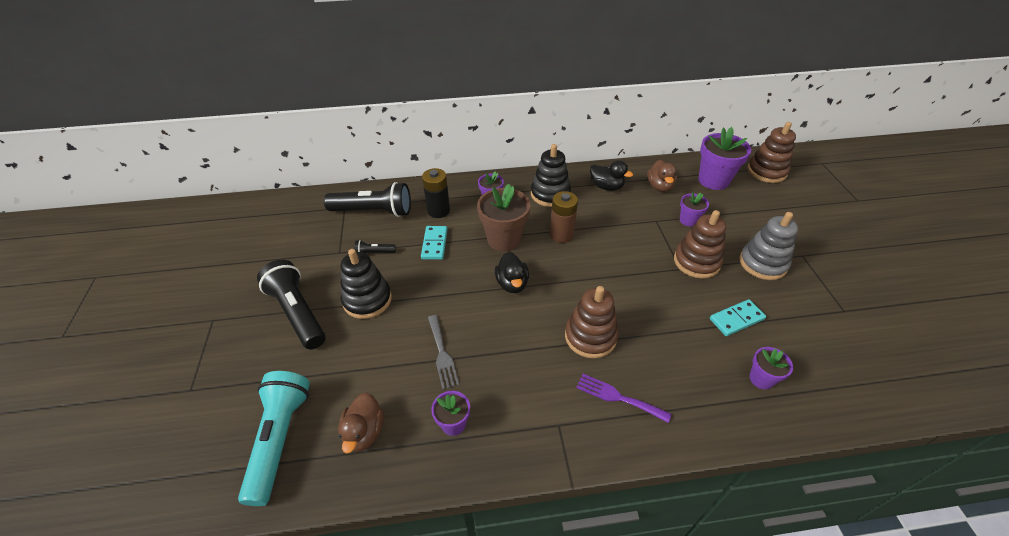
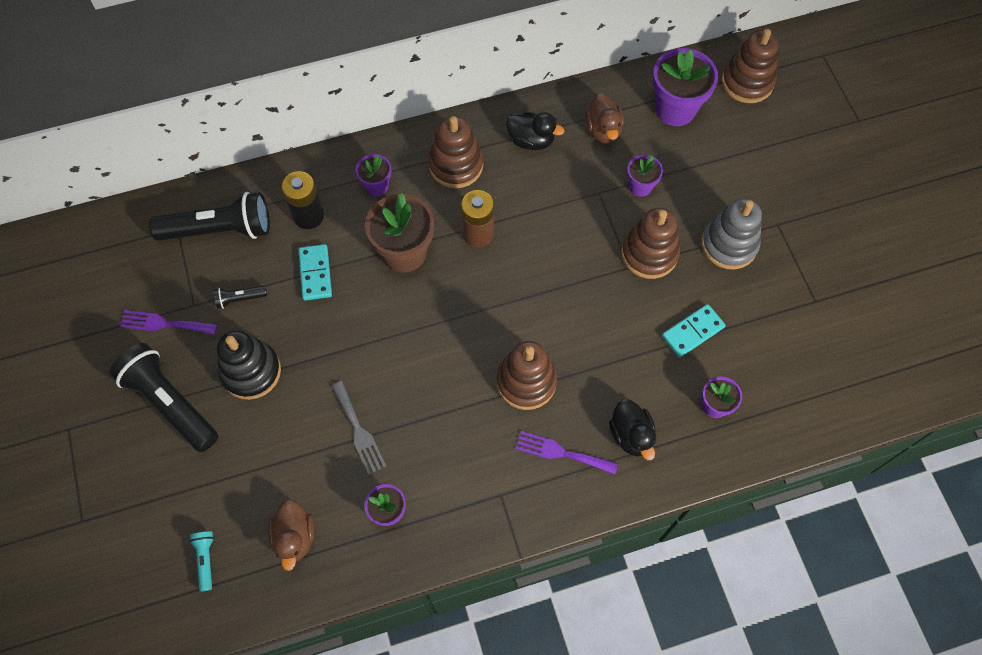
camera: 10 degrees left, 20 degrees up
turquoise flashlight [238,371,310,506] -> turquoise flashlight [190,532,214,592], size x0.44
black duck [495,252,529,293] -> black duck moved to [609,399,656,460]
black stacking toy [531,144,571,207] -> brown stacking toy [428,116,483,188]
none -> purple fork [120,310,217,335]

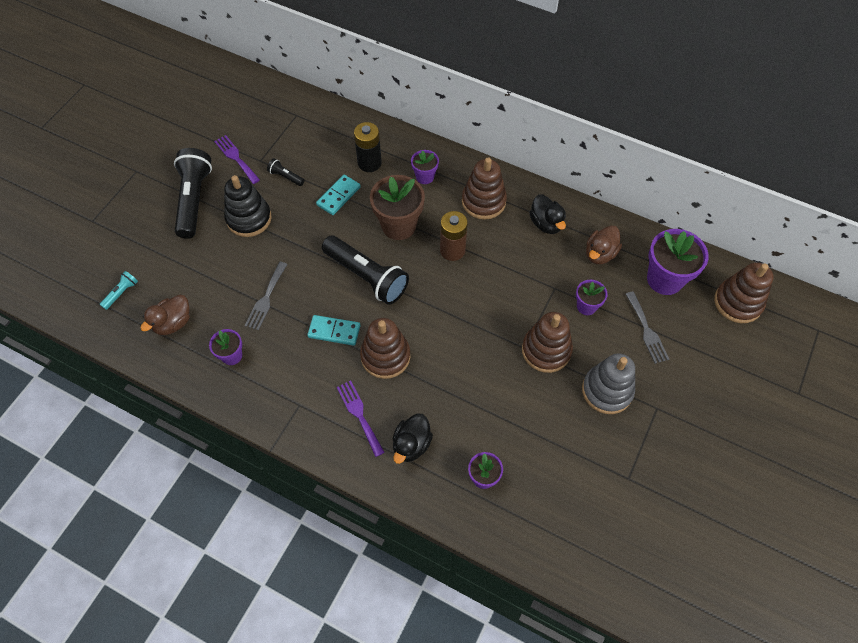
camera: 45 degrees right, 5 degrees down
black flashlight [149,192,270,241] -> black flashlight moved to [322,236,409,305]
turquoise domino [662,304,726,357] -> turquoise domino moved to [307,315,360,346]
none -> grey fork [626,292,669,364]

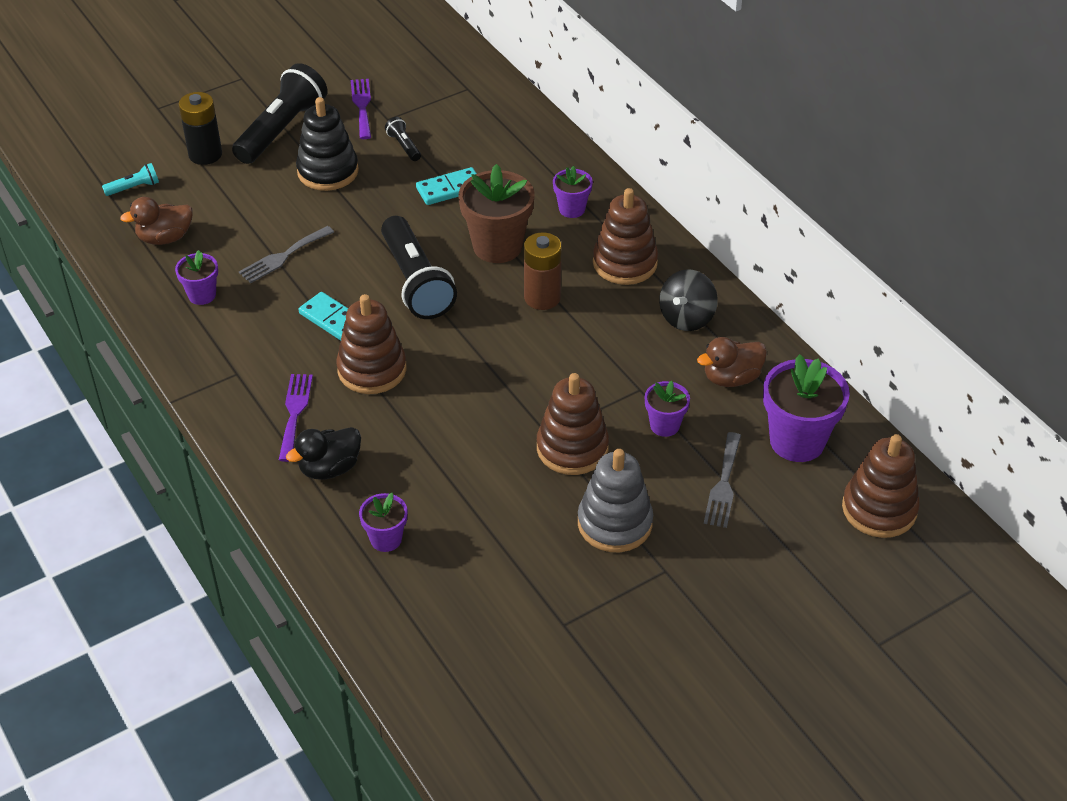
camera: 30 degrees right, 15 degrees down
black battery [354,122,382,172] -> black battery moved to [178,92,222,165]
black duck [529,194,566,234] -> black spinning top [659,269,718,331]

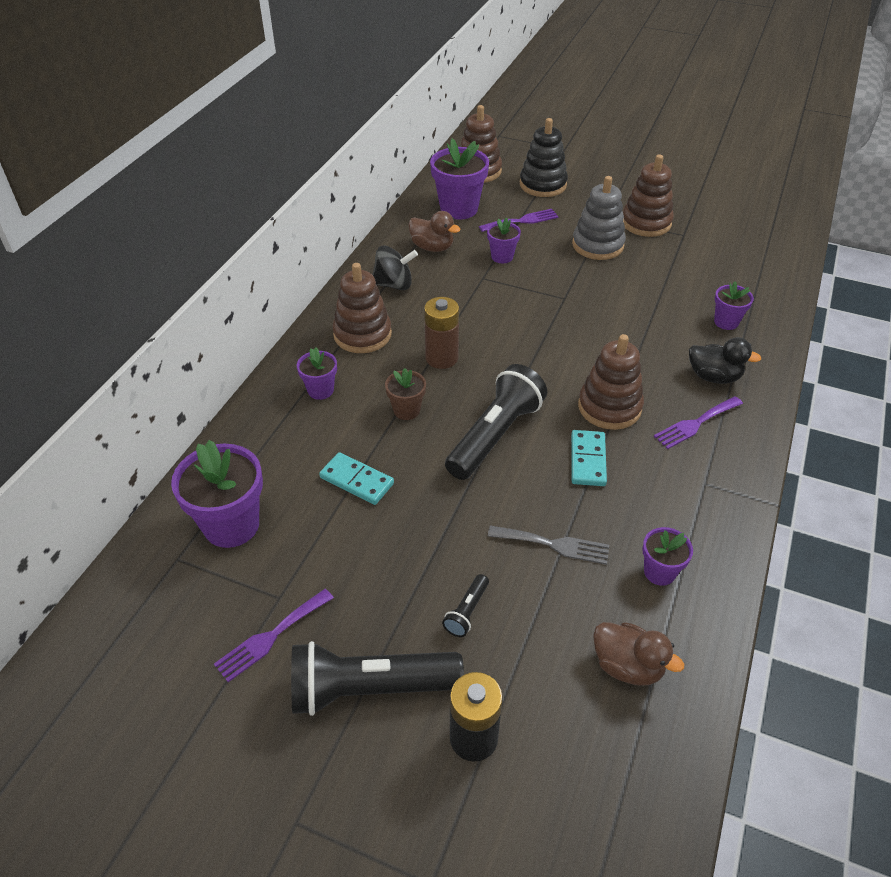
camera: 125 degrees left, 0 degrees up
turquoise flashlight [102,163,159,196] -> none
black stacking toy [296,97,359,191] -> black stacking toy moved to [520,118,568,197]
black flashlight [385,117,421,161] -> black flashlight moved to [442,574,489,637]
brown flower pot [459,164,534,263] -> brown flower pot [385,368,426,420], size x0.55
brown stacking toy [537,373,609,475] -> brown stacking toy moved to [623,154,674,237]
grey fork [704,432,741,528] -> purple fork [479,209,559,232]
none -> purple flower pot [171,440,263,548]

